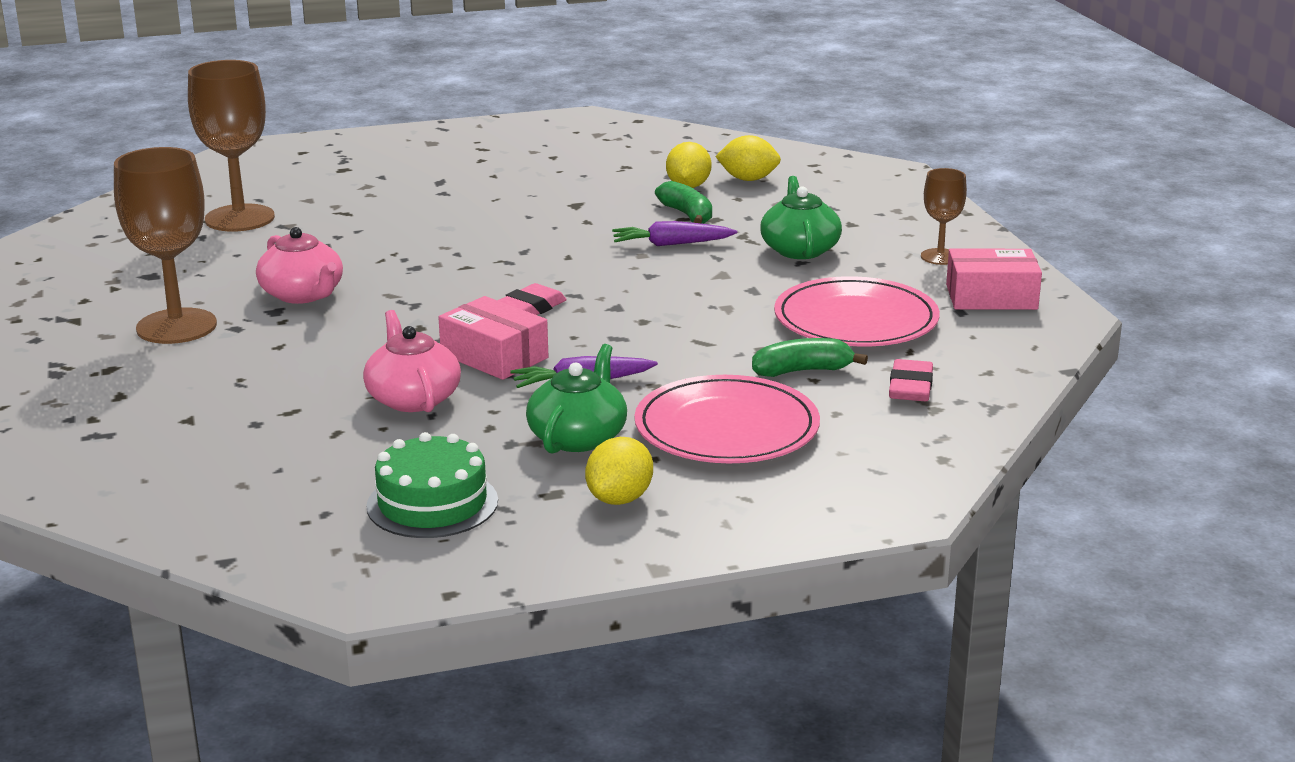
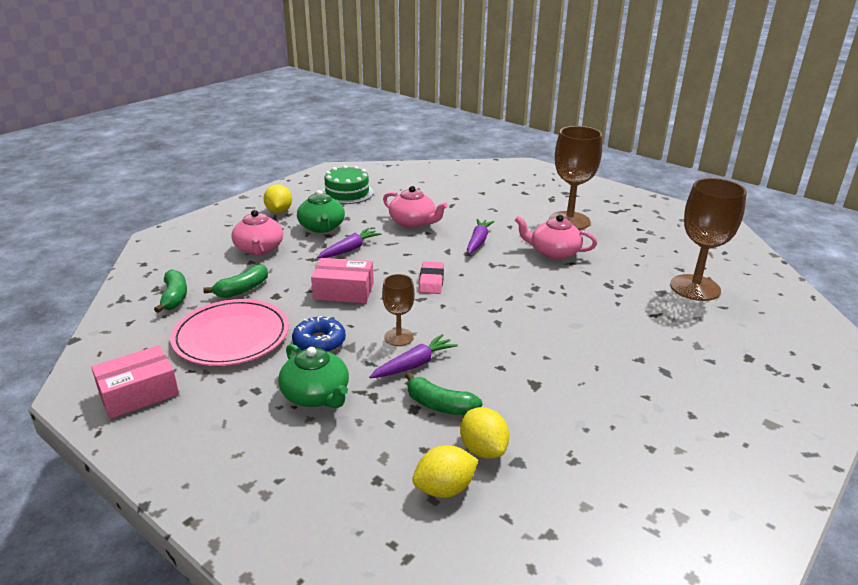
camera: 145 degrees right, 5 degrees up
pink box [438,296,549,380] -> pink box moved to [311,258,374,303]
pink plate [634,375,820,463] -> pink teapot [231,210,283,255]
pink eraser [889,359,933,401] -> green banana [154,270,187,313]
brown goblet [921,168,967,265] -> brown goblet moved to [382,274,415,346]
none -> blue donut [292,316,346,352]
none -> purple carrot [467,219,495,254]

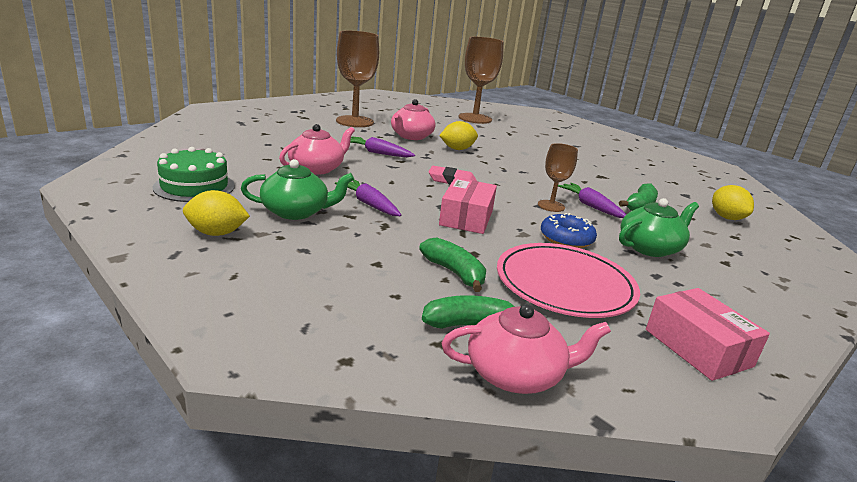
camera: 85 degrees left, 5 degrees down
pink teapot [231,210,283,255] -> pink teapot moved to [442,304,611,394]
yellow lemon [460,407,510,459] -> yellow lemon moved to [439,121,478,150]

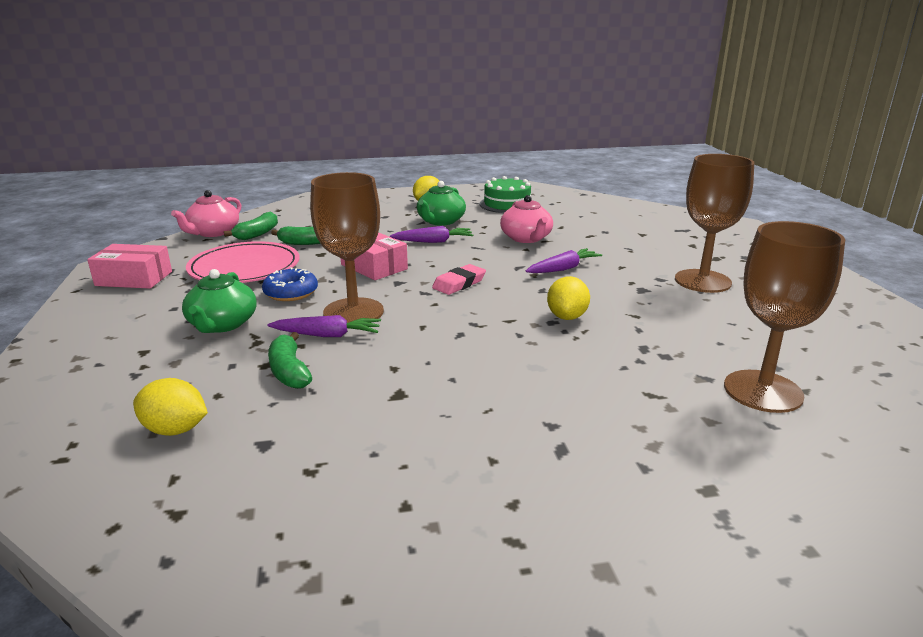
camera: 125 degrees right, 0 degrees up
pink teapot [391,99,436,140] -> none
brown goblet [538,143,578,212] -> brown goblet [310,172,384,323], size x1.86

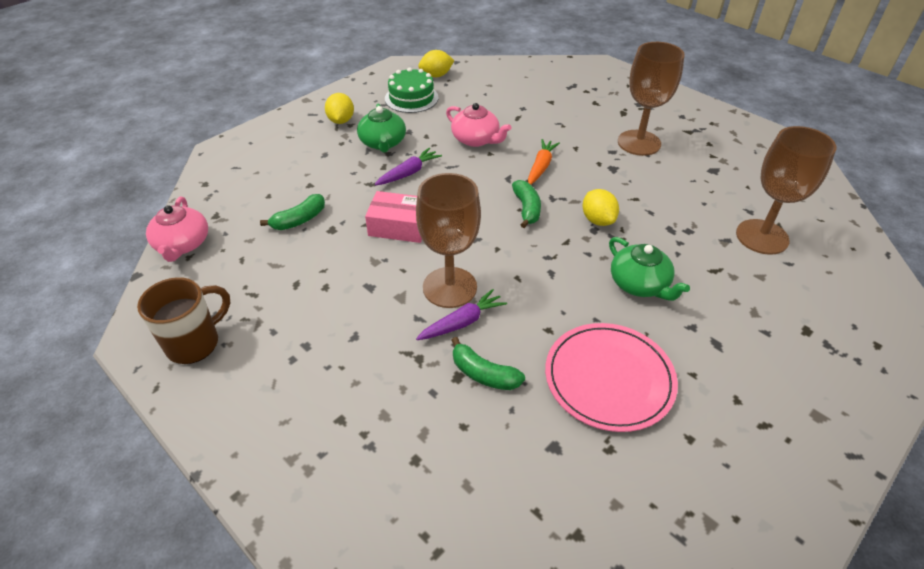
camera: 35 degrees left, 20 degrees up
pink box [87,244,172,289] -> brown mug [137,277,230,364]
yellow lemon [133,378,208,436] -> yellow lemon moved to [418,50,454,77]
green teapot [182,269,257,333] -> green teapot moved to [609,237,690,301]
pink plate [186,241,300,283] -> pink plate moved to [545,323,678,432]
green banana [224,212,278,240] -> green banana moved to [512,180,541,228]
blue donut [262,267,318,301] -> none
pink eraser [432,264,486,295] -> none
purple carrot [525,248,602,273] -> orange carrot [528,139,560,185]

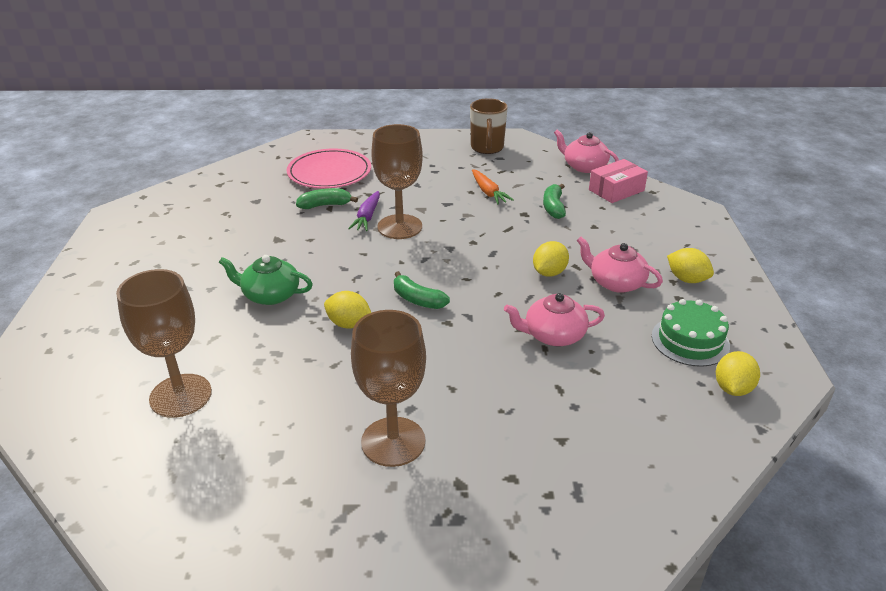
camera: 135 degrees right, 10 degrees down
green teapot [357,103,406,153] -> pink teapot [577,237,663,293]
pink box [365,191,422,243] -> pink box moved to [589,159,648,203]
purple carrot [375,148,442,186] -> yellow lemon [533,241,569,277]
orange carrot [528,139,560,185] -> orange carrot moved to [472,169,514,204]
pink plate [545,323,678,432] -> pink plate moved to [287,149,371,189]

